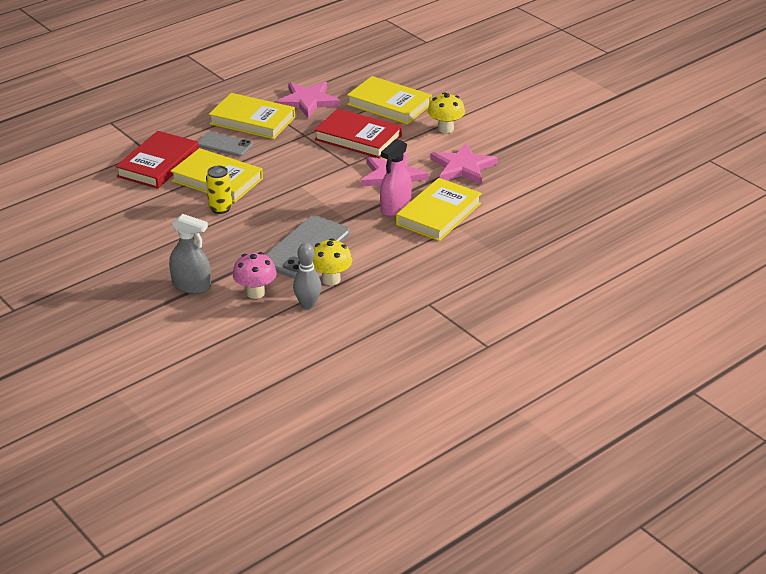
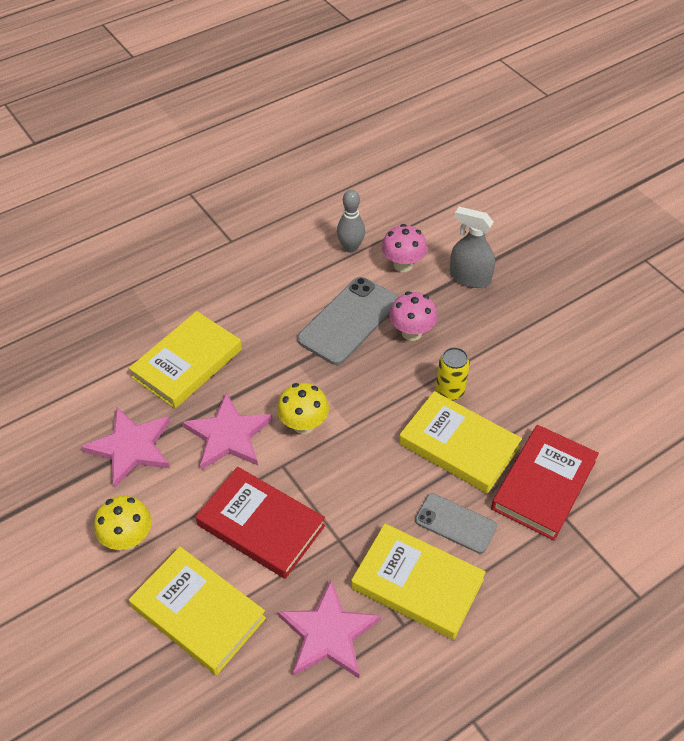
camera: 175 degrees left, 15 degrees up
yellow mushroom [313,239,352,285] -> yellow mushroom moved to [277,383,329,434]
pink spray bottle [380,139,412,216] -> none
none -> pink mushroom [389,292,438,341]

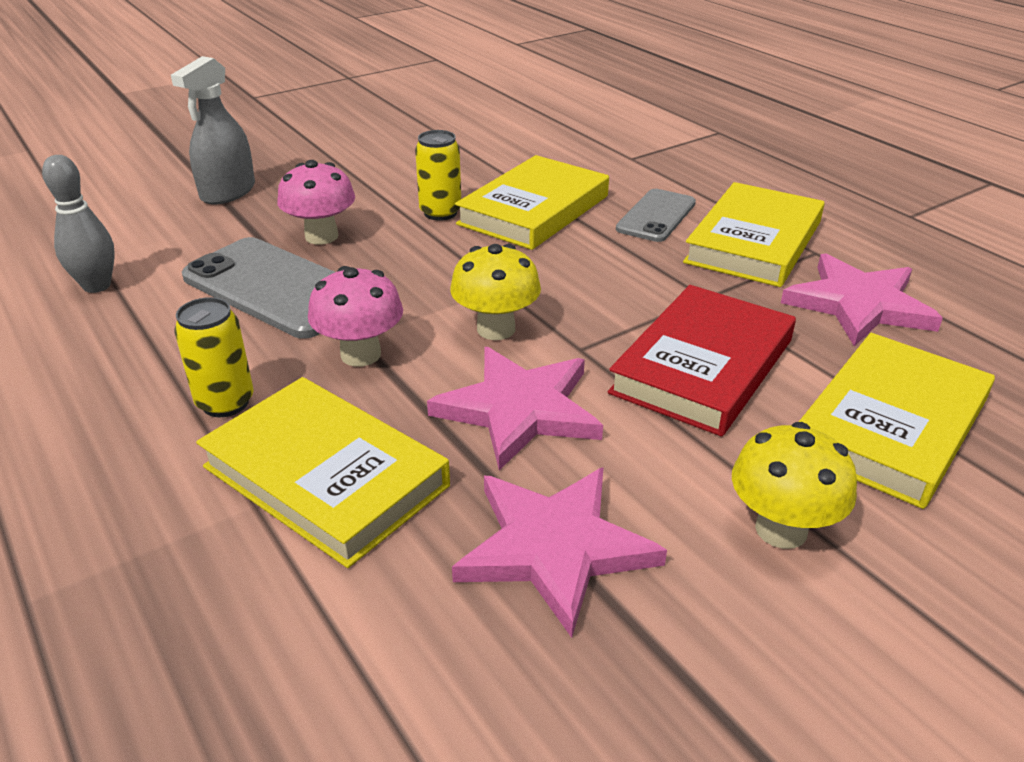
camera: 90 degrees left, 15 degrees down
pink mushroom [382,224,427,272] -> pink mushroom moved to [308,266,403,367]
red book [491,425,599,541] -> none
none -> yellow can [175,297,254,417]

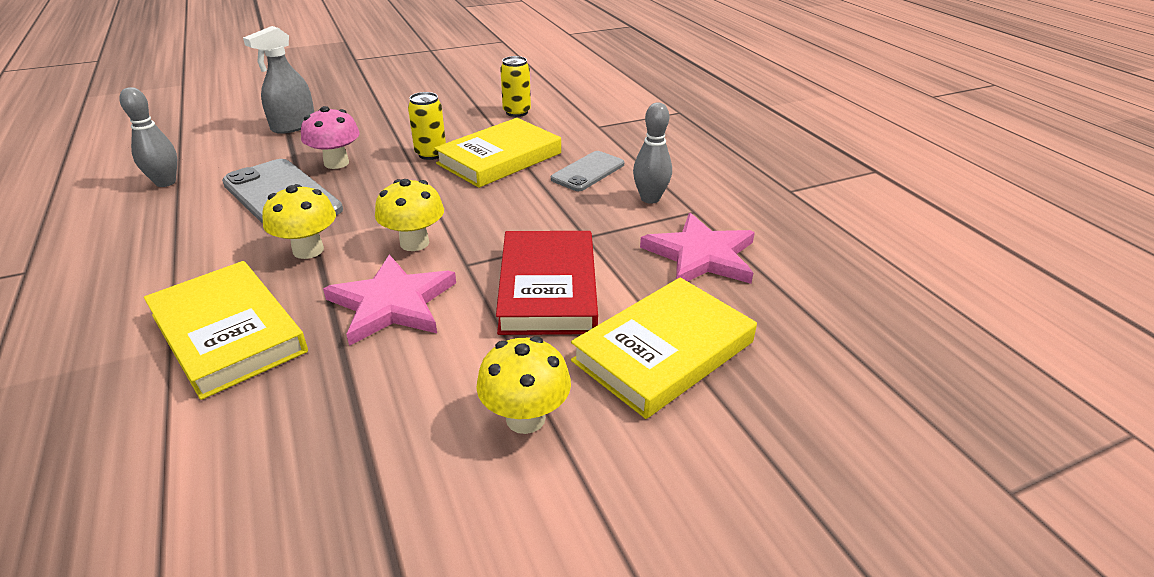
camera: 10 degrees right, 0 degrees up
yellow can [175,297,254,417] -> yellow can moved to [500,56,531,117]
pink mushroom [308,266,403,367] -> yellow mushroom [262,184,336,259]
pink star [452,467,667,638] -> none
red book [608,285,796,436] -> red book turned 45 degrees counterclockwise [496,231,598,335]
yellow book [683,182,824,287] -> grey bowling pin [633,103,672,204]

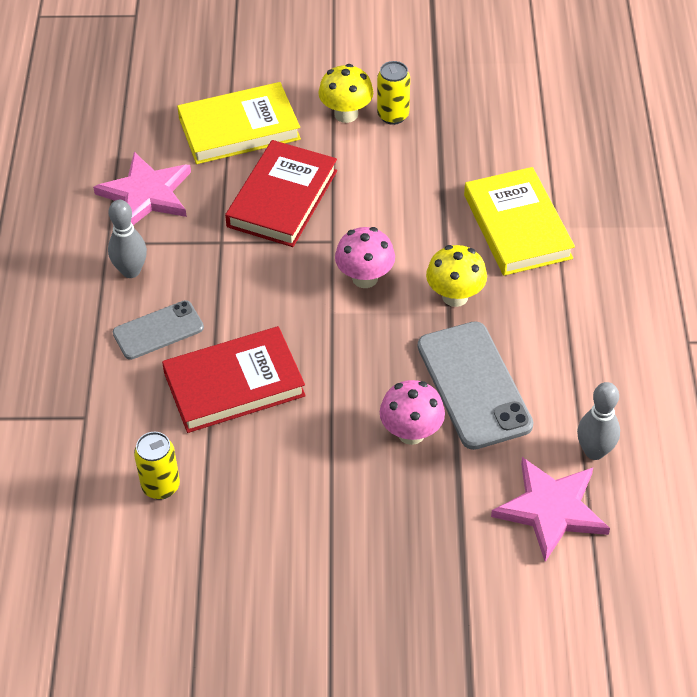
camera: 155 degrees left, 15 degrees up
grey spray bottle [243,26,314,134] -> none
pink star [323,255,456,346] -> pink star moved to [491,457,610,562]
yellow mushroom [375,179,444,251] -> pink mushroom [335,227,395,288]
yellow can [408,92,446,160] -> yellow can moved to [377,61,410,125]
yellow book [434,118,561,188] -> red book [162,326,306,433]

